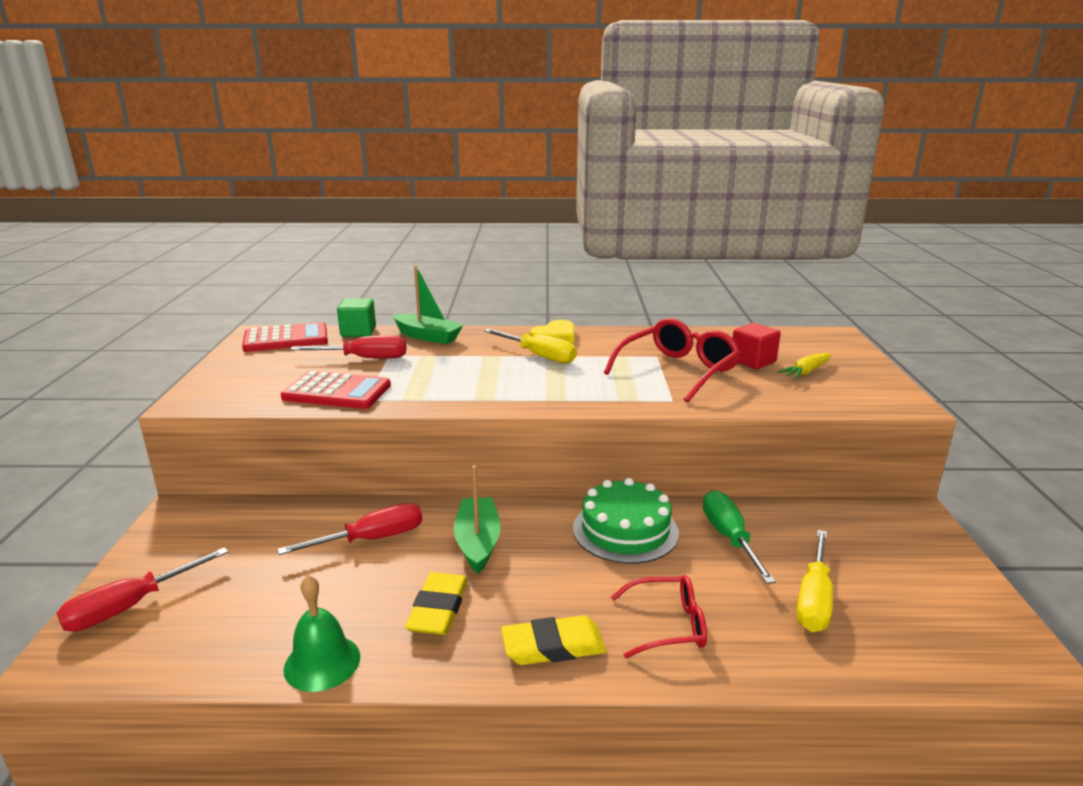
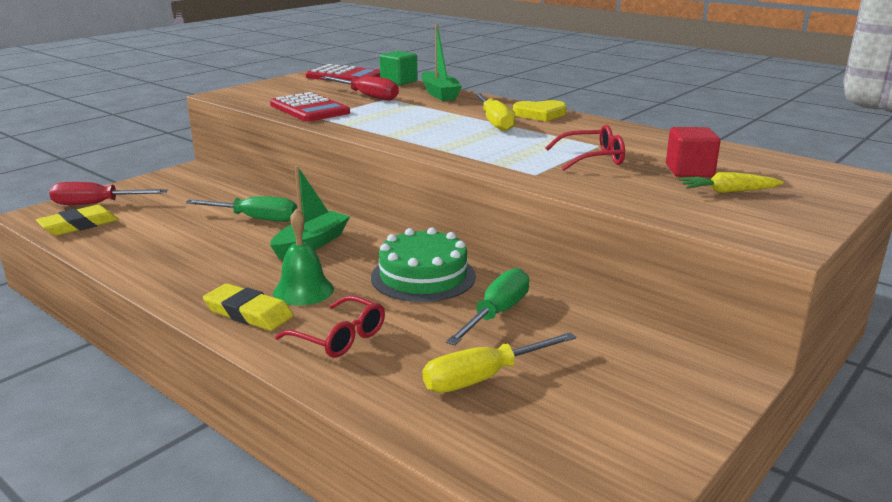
camera: 40 degrees right, 0 degrees up
red screwdriver [277,503,423,555] -> green screwdriver [185,196,297,222]
green bell [284,575,360,692] -> green bell moved to [273,208,334,306]
yellow eraser [405,572,468,635] -> yellow eraser moved to [36,205,119,236]
red glasses [604,318,741,403] -> red glasses [545,125,625,171], size x0.62

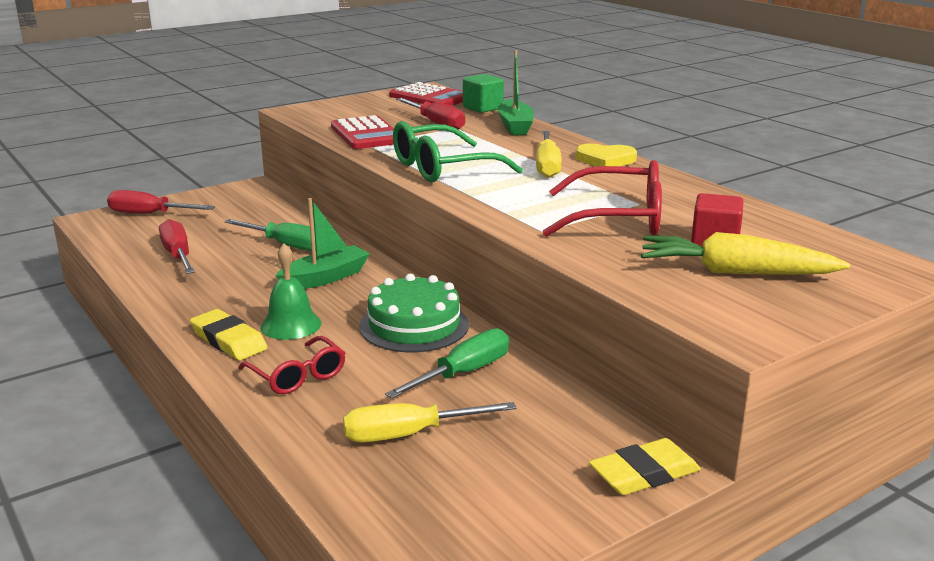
camera: 15 degrees right, 0 degrees up
yellow eraser [36,205,119,236] -> yellow eraser moved to [589,438,701,495]
red glasses [545,125,625,171] -> red glasses [542,160,662,237], size x1.61
yellow carrot [679,172,784,193] -> yellow carrot [641,232,850,275], size x1.76
none -> red screwdriver [159,219,195,274]
none -> green glasses [393,121,523,182]

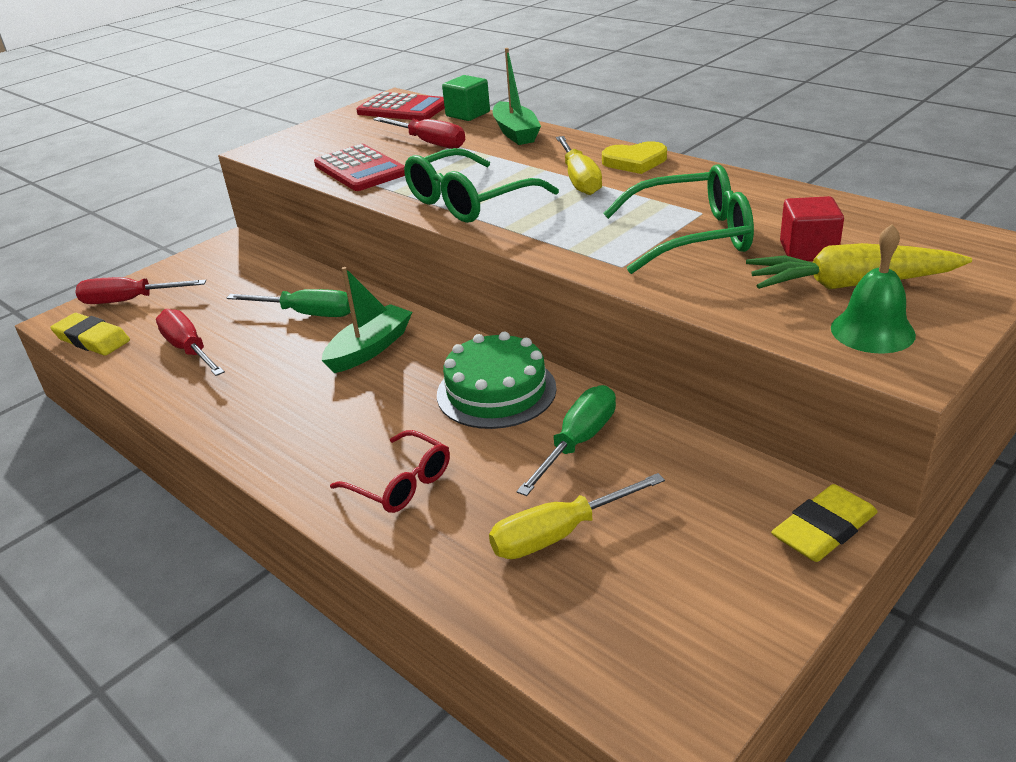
camera: 10 degrees left, 10 degrees up
yellow eraser [190,309,267,360] -> yellow eraser moved to [50,313,130,356]
green bell [260,244,322,340] -> green bell moved to [831,224,916,353]
red glasses [542,160,662,237] -> green glasses [603,164,754,274]

